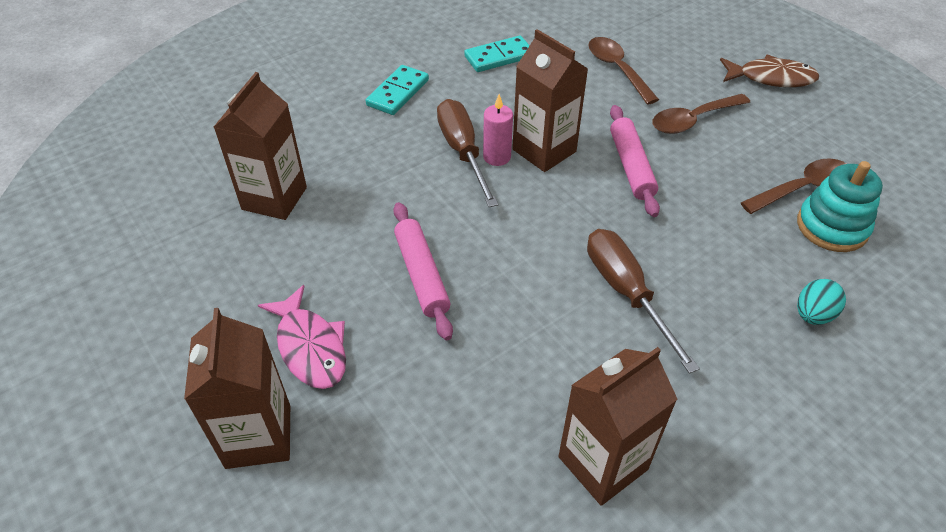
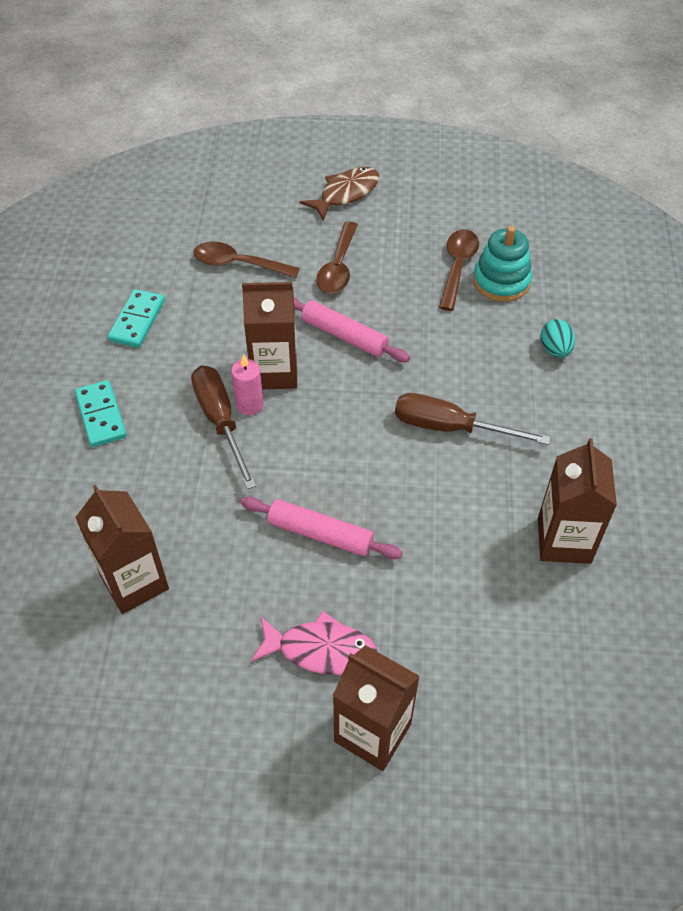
camera: 50 degrees left, 5 degrees up
brown screwdriver [437,99,498,207] -> brown screwdriver turned 45 degrees clockwise [191,366,256,489]

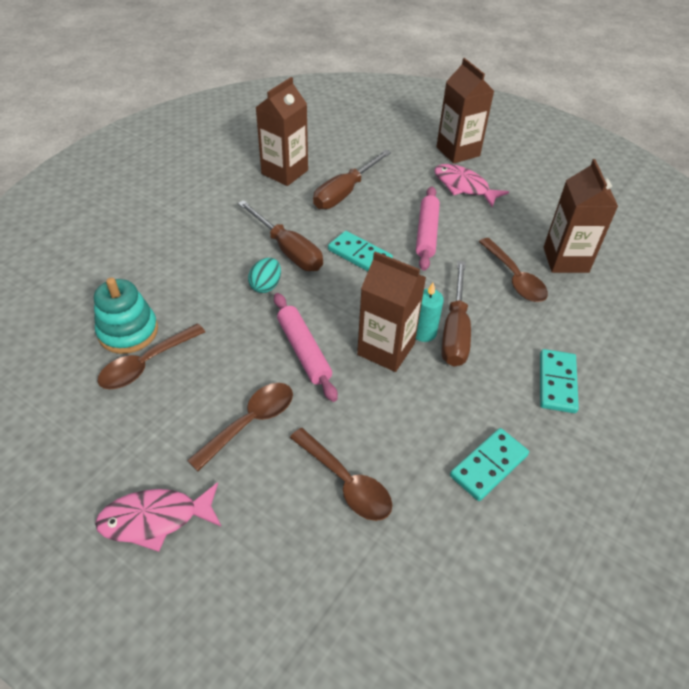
camera: 150 degrees left, 5 degrees down
pink candle [231,354,264,415] -> turquoise candle [416,283,444,342]
pink rolling pin [241,497,403,559] -> pink rolling pin turned 45 degrees clockwise [416,186,440,271]
brown fish [300,167,379,221] -> pink fish [95,482,221,552]
turquoise egg [541,319,575,358] -> turquoise egg moved to [248,258,281,293]
none -> brown screwdriver [313,150,391,209]
none -> turquoise domino [328,231,393,271]
none -> brown spoon [479,238,548,302]

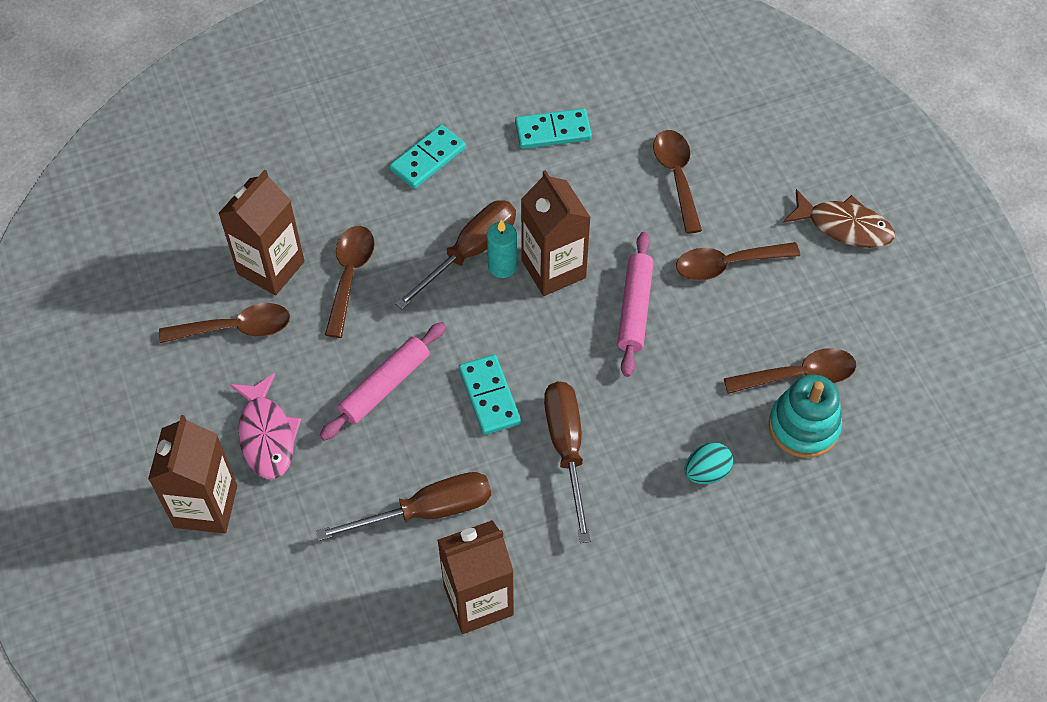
camera: 145 degrees left, 10 degrees up
pink fish [95,482,221,552] -> brown fish [783,189,895,248]
turquoise egg [248,258,281,293] -> turquoise egg moved to [685,442,733,484]
none -> brown spoon [159,303,290,343]

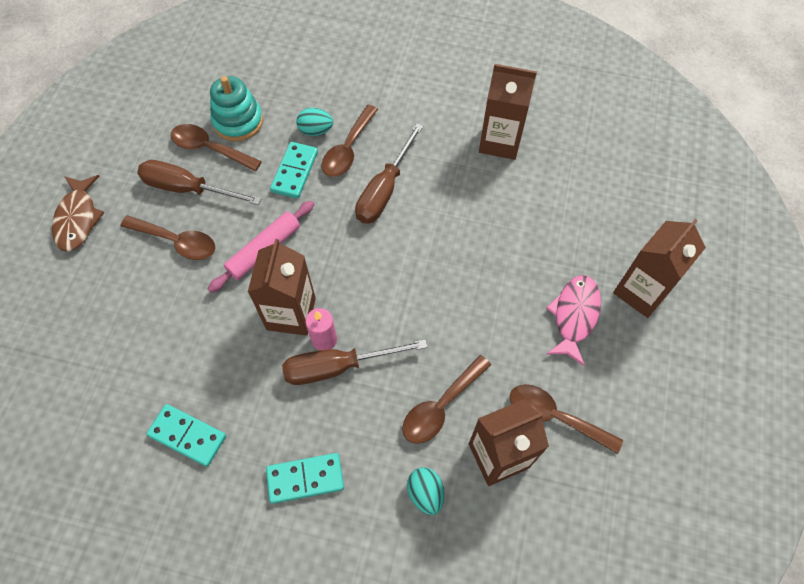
camera: 145 degrees left, 5 degrees up
brown screwdriver [316,472,491,541] -> brown screwdriver moved to [137,160,261,205]
pink rolling pin [320,322,446,441] -> none
turquoise domino [459,354,521,435] -> turquoise domino moved to [270,142,318,199]
turquoise candle [487,219,517,278] -> pink candle [305,308,337,351]
brown spoon [653,130,702,234] -> brown spoon moved to [322,105,378,177]
brown fish [783,189,895,248] -> brown fish turned 150 degrees counterclockwise [52,175,105,252]
none -> turquoise egg [407,468,444,515]

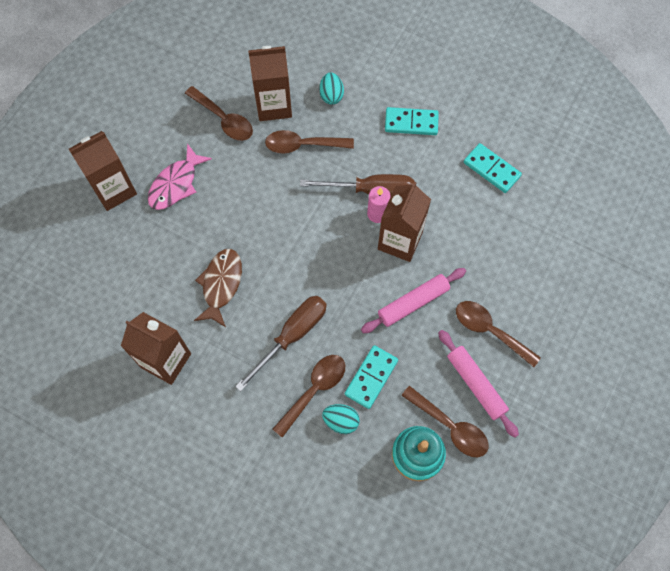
camera: 165 degrees left, 5 degrees up
brown fish [52,175,105,252] -> brown fish moved to [194,249,242,327]
brown screwdriver [137,160,261,205] -> pink rolling pin [438,330,519,438]
brown spoon [402,355,491,444] -> brown spoon turned 150 degrees counterclockwise [265,130,354,154]

